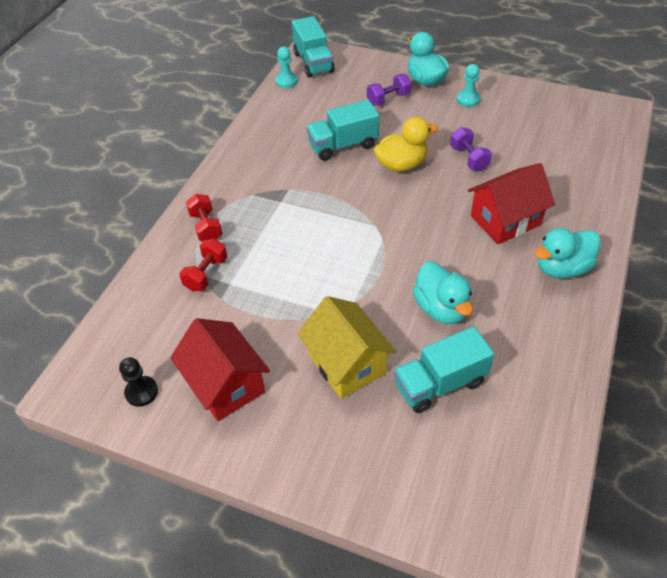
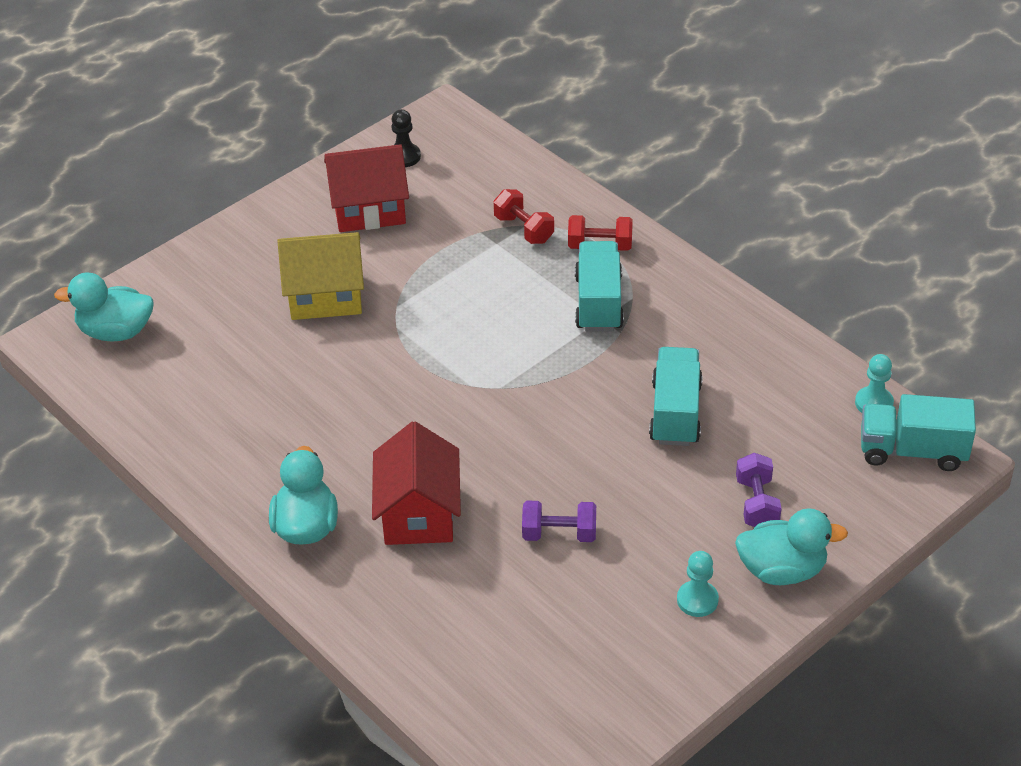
camera: 115 degrees right, 5 degrees down
yellow duck [373,117,438,172] -> none
turquoise truck [394,326,494,413] -> turquoise truck moved to [575,241,624,331]
turquoise duck [413,261,473,324] -> turquoise duck moved to [54,272,154,342]

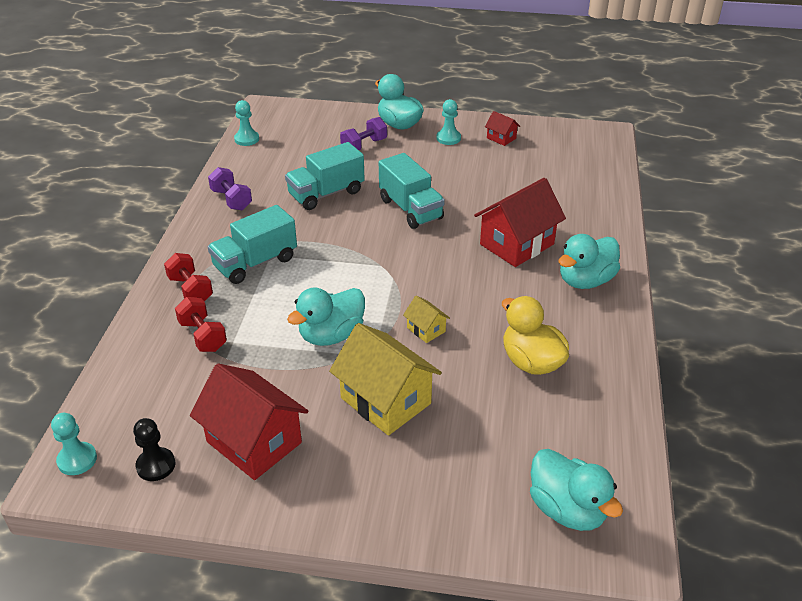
camera: 130 degrees left, 5 degrees down
red dumbbell [494,189,554,244] -> red dumbbell turned 45 degrees counterclockwise [175,297,227,352]
purple dumbbell [522,501,596,542] -> purple dumbbell moved to [208,167,252,210]
turquoise truck [861,394,976,471] -> turquoise truck moved to [379,153,445,229]
none -> turquoise pawn [51,413,97,475]
none -> turquoise duck [287,287,365,346]
none -> yellow house [403,295,450,343]
none -> red house [485,111,520,146]
none -> yellow duck [502,296,569,375]

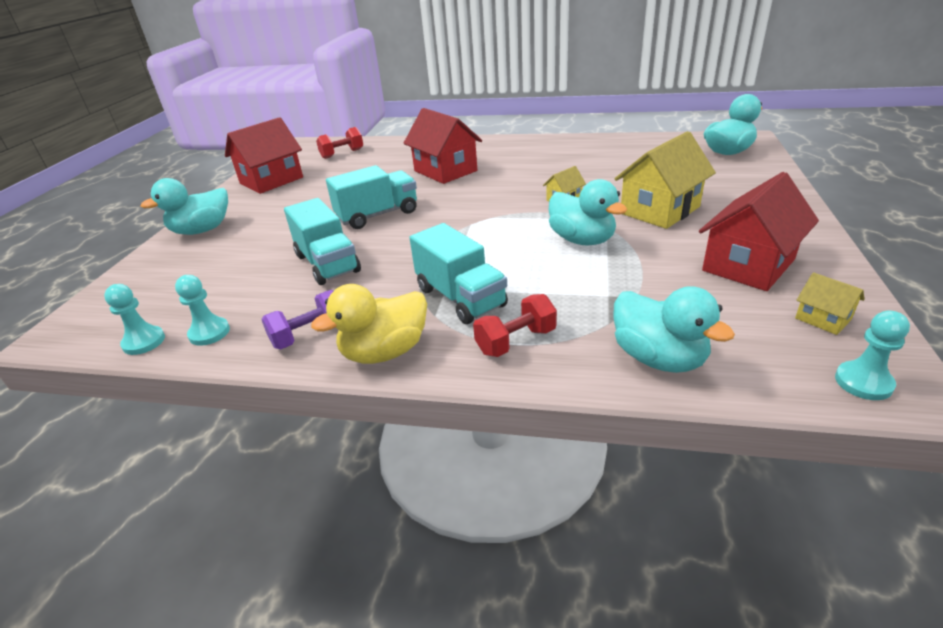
camera: 85 degrees left, 5 degrees down
black pawn [133,418,175,481] -> yellow house [795,272,865,335]
red dumbbell [175,297,227,352] -> red dumbbell moved to [316,127,363,159]
purple dumbbell [340,117,387,150] -> none
turquoise pawn [436,99,461,145] -> turquoise pawn moved to [175,275,230,346]
red house [485,111,520,146] -> red house [225,117,303,194], size x2.14
yellow duck [502,296,569,375] -> yellow duck moved to [311,284,427,364]
turquoise duck [559,234,620,289] -> turquoise duck moved to [613,286,735,373]

